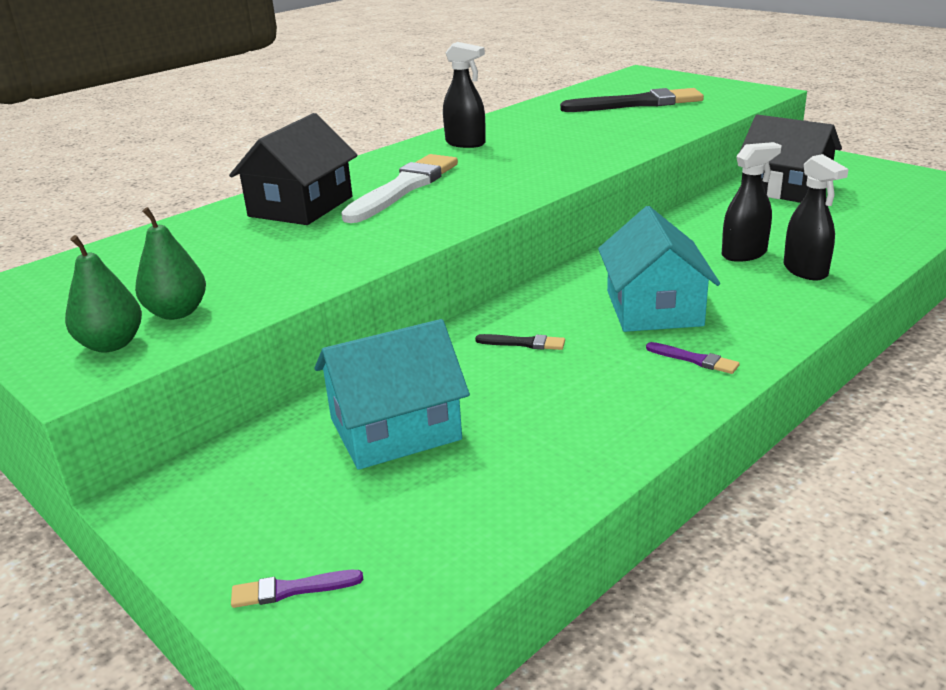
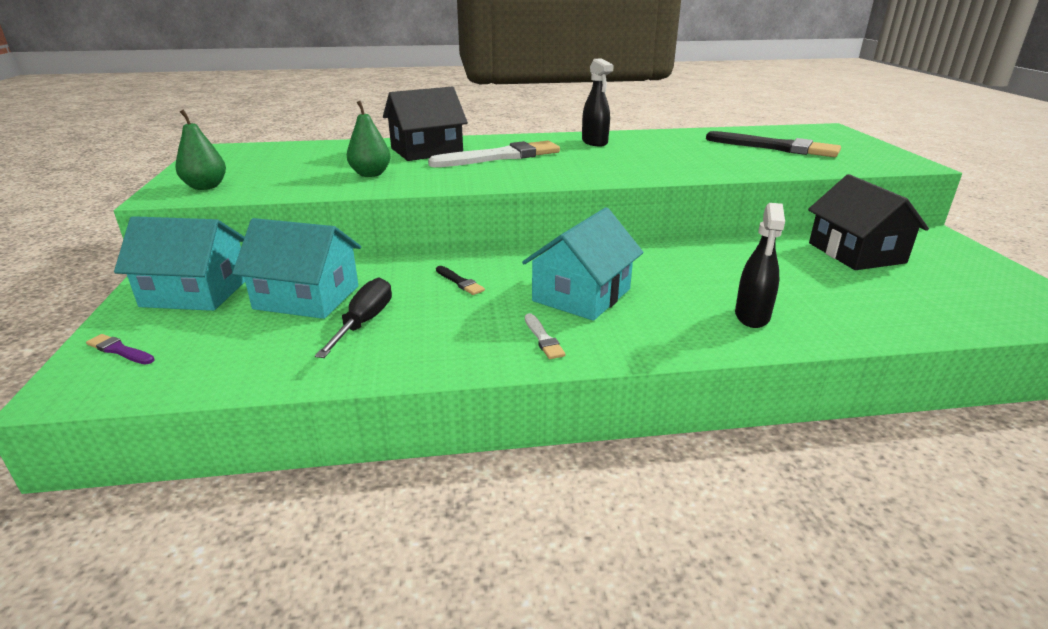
camera: 35 degrees right, 0 degrees up
green pear [135,207,206,320] -> green pear moved to [347,101,391,177]
purple brush [646,342,740,374] -> white brush [525,313,566,359]
black spray bottle [722,142,782,262] -> none
none -> turquoise house [114,216,245,311]
none -> black screwdriver [315,277,392,358]

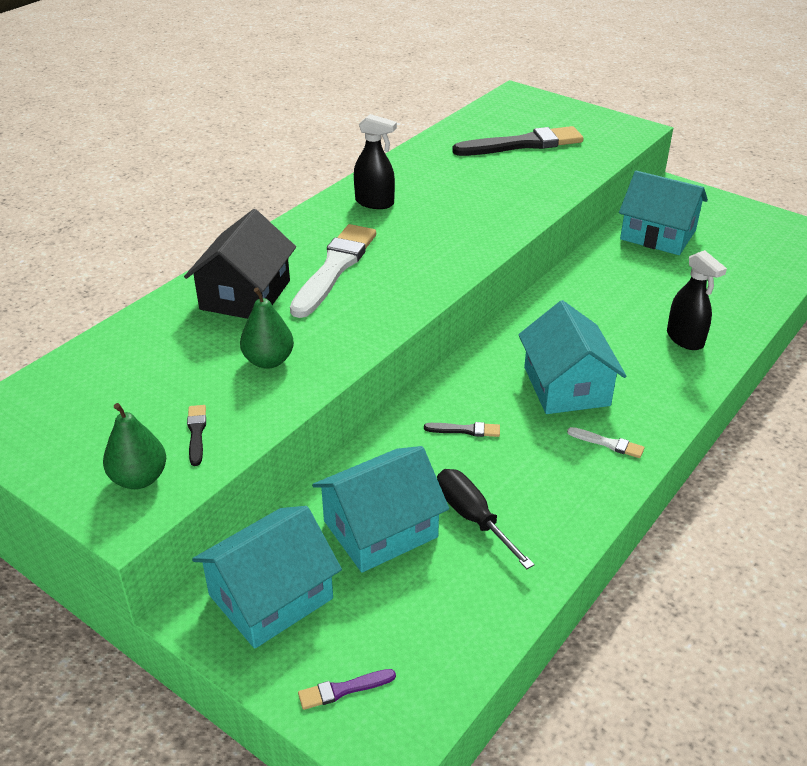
camera: 45 degrees left, 10 degrees up
black house [808,174,929,270] -> turquoise house [619,171,708,255]
none -> black brush [187,405,206,466]

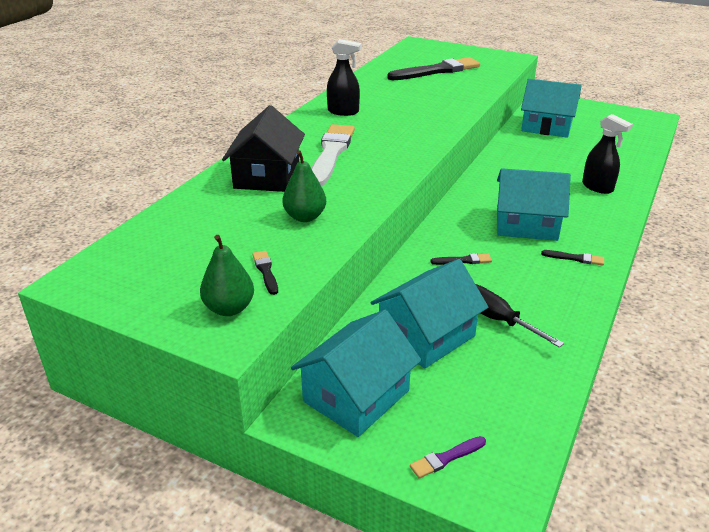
camera: 10 degrees left, 5 degrees down
turquoise house [518,300,626,414] -> turquoise house turned 60 degrees counterclockwise [497,168,571,241]
white brush [567,427,645,458] -> black brush [541,250,604,266]

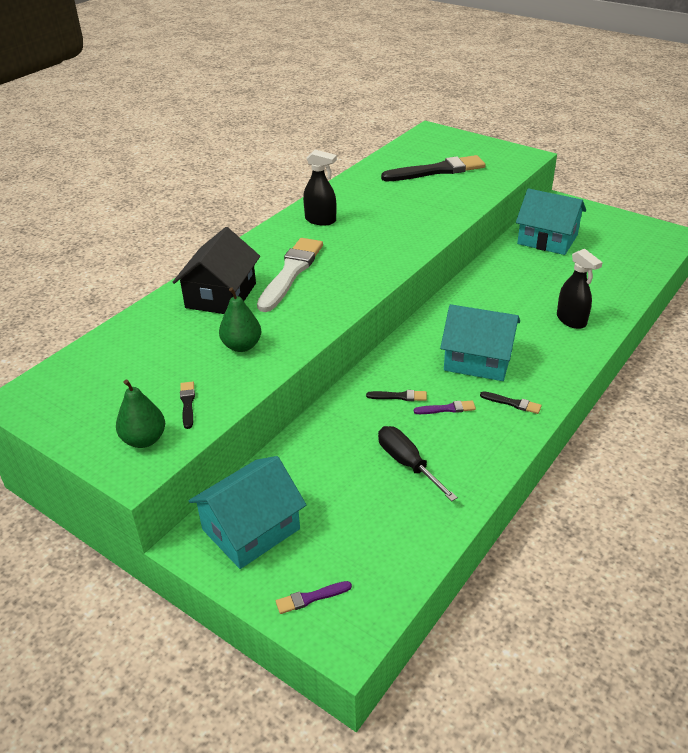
camera: 10 degrees right, 5 degrees up
turquoise house [370,259,488,368] -> none
none -> purple brush [414,400,476,414]

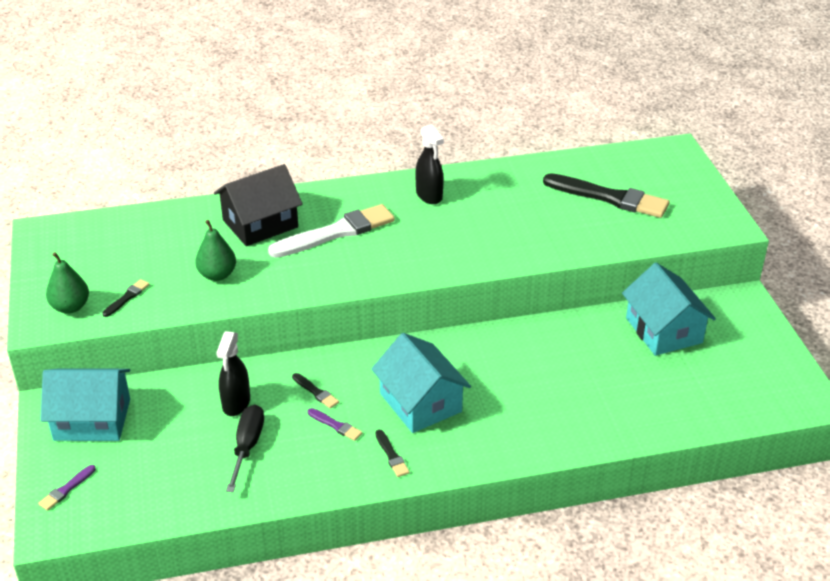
camera: 40 degrees right, 0 degrees up
purple brush [276,581,352,614] -> purple brush turned 75 degrees counterclockwise [38,465,96,511]
black spray bottle [557,249,603,329] -> black spray bottle moved to [216,331,250,416]

